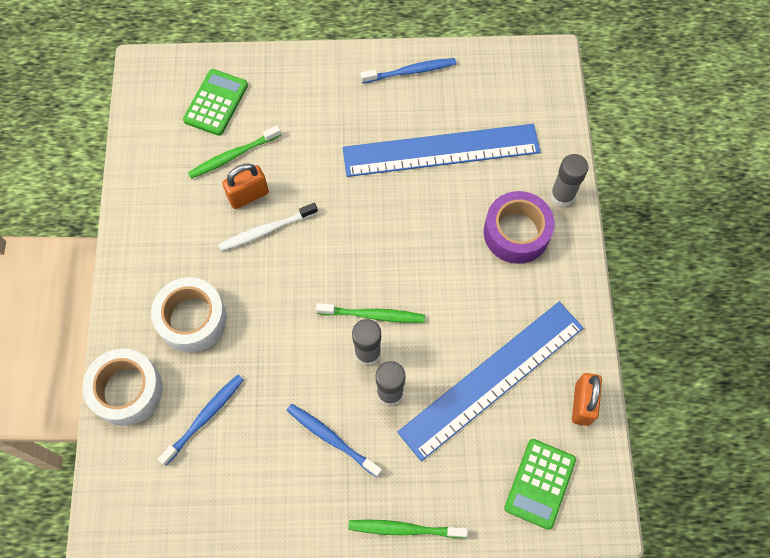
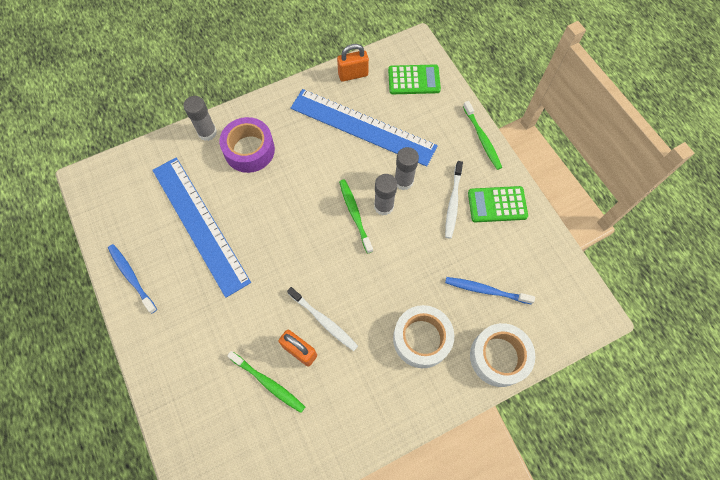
camera: 115 degrees left, 0 degrees up
green calculator [183,69,248,136] -> green calculator moved to [468,186,528,222]
blue toothbrush [286,404,382,477] -> white toothbrush [445,161,463,239]

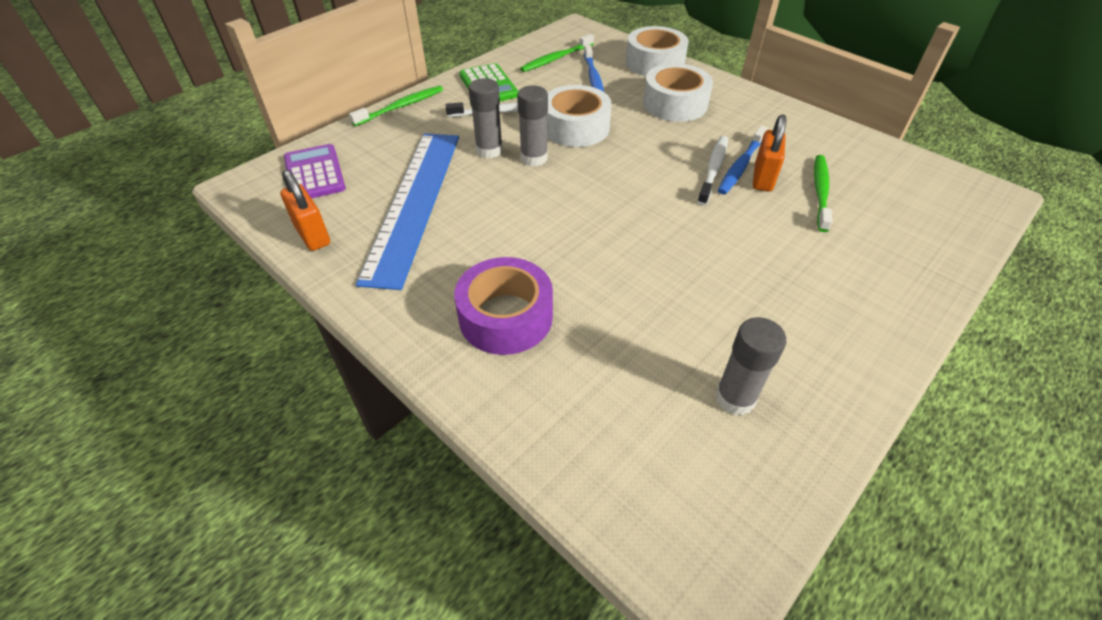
camera: 110 degrees left, 20 degrees down
blue toothbrush [108,244,157,314] -> blue toothbrush moved to [718,126,767,194]
blue ruler [152,158,251,298] -> none
grey glue stick [183,96,217,141] -> grey glue stick moved to [715,317,786,415]
green toothbrush [339,179,373,254] -> green toothbrush moved to [520,34,594,72]
green calculator [388,65,441,94] -> purple calculator [284,144,346,198]
none -> white tape [547,85,612,147]

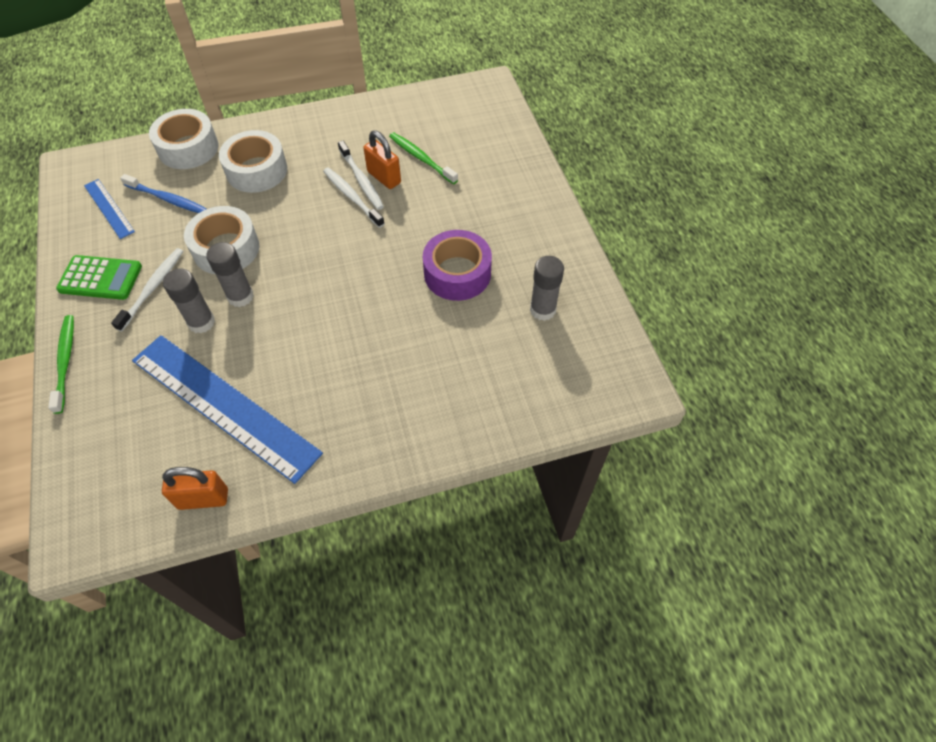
camera: 60 degrees left, 10 degrees up
purple calculator [284,144,346,198] -> none
purple tape [454,257,553,355] -> purple tape moved to [423,230,492,301]
green toothbrush [520,34,594,72] -> blue ruler [84,179,135,239]
blue toothbrush [718,126,767,194] -> white toothbrush [338,141,384,210]

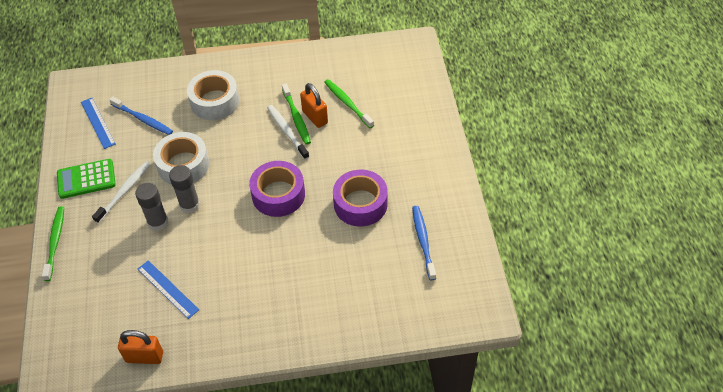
camera: 10 degrees right, 5 degrees down
green calculator [56,255,142,300] -> green calculator turned 150 degrees clockwise [57,159,116,199]
blue ruler [132,335,323,484] -> blue ruler [138,260,199,319], size x0.47
white tape [149,109,218,169] -> none
white toothbrush [338,141,384,210] -> green toothbrush [282,84,311,145]
grey glue stick [530,256,564,321] -> blue toothbrush [412,206,436,280]
none -> purple tape [249,161,305,217]

